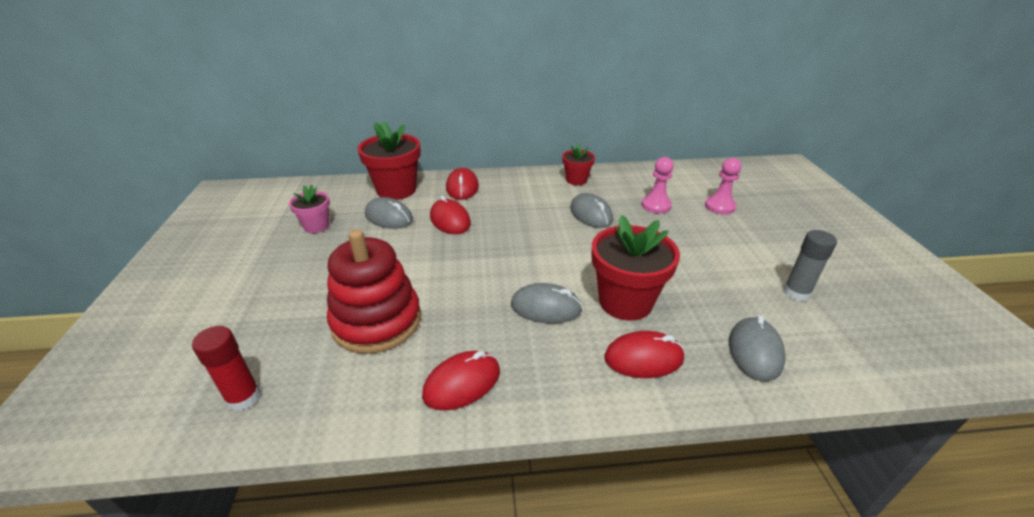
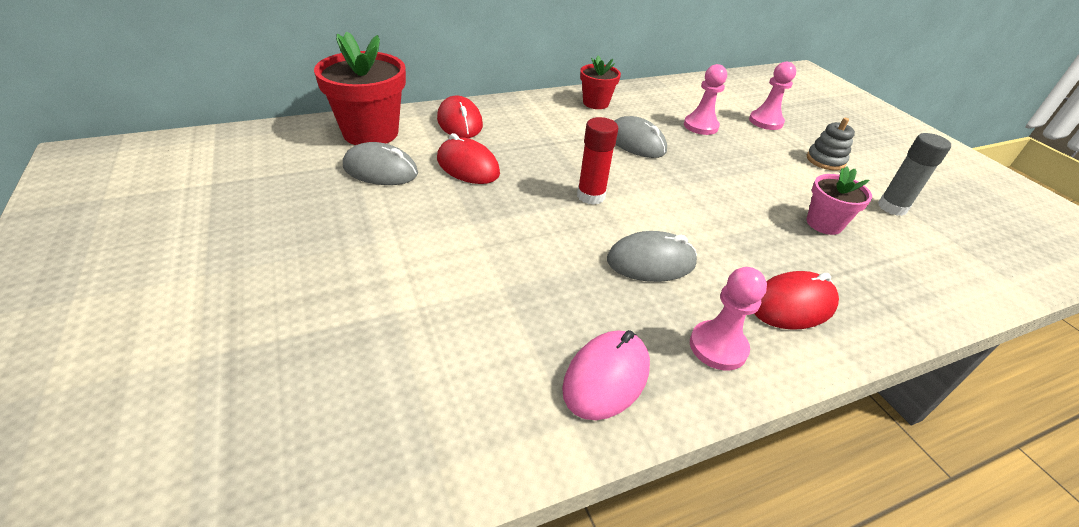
camera: 20 degrees left, 5 degrees up
red glue stick [192,326,261,411] -> red glue stick moved to [577,117,618,205]
pink flower pot [289,185,330,233] -> pink flower pot moved to [807,166,872,235]
red stacking toy [327,229,421,354] -> none
red mouse [422,351,500,411] -> pink mouse [562,330,650,420]
red flower pot [592,215,680,321] -> none
grey mouse [729,315,786,381] -> none
none -> pink pawn [690,267,767,371]
none -> grey stacking toy [807,118,855,171]

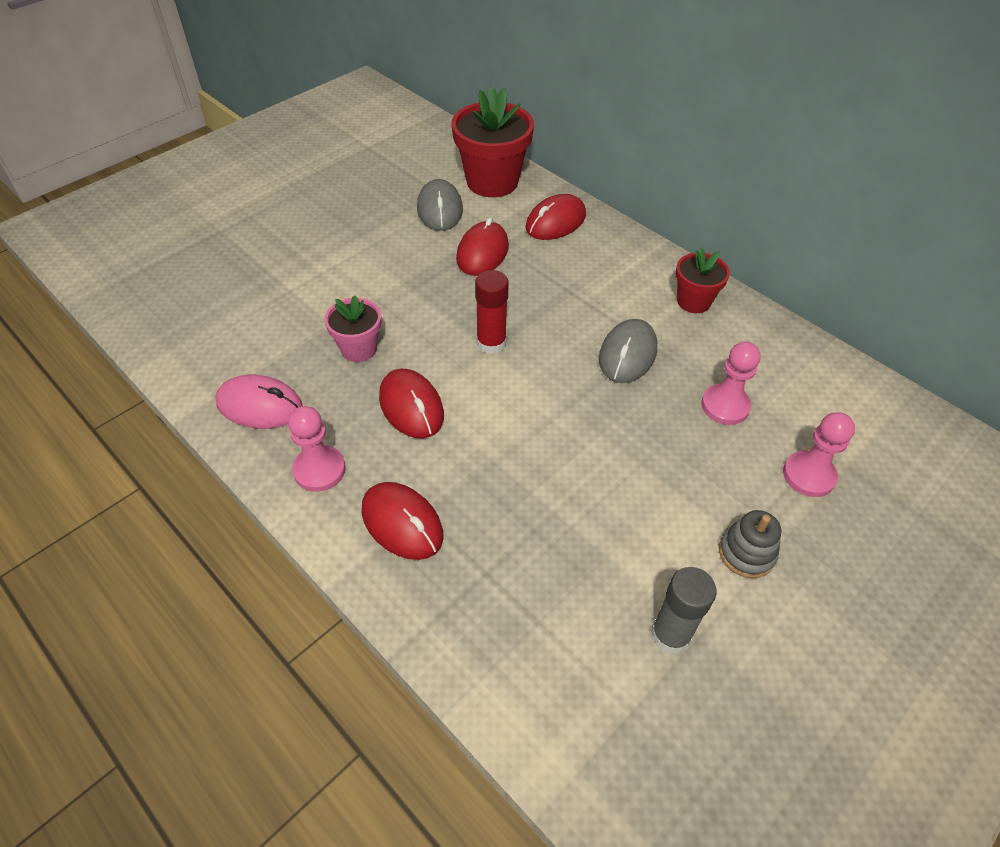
camera: 70 degrees right, 10 degrees up
grey mouse [607,231,697,282] -> red mouse [379,369,444,438]
pink flower pot [807,166,872,235] -> pink flower pot moved to [325,296,382,362]

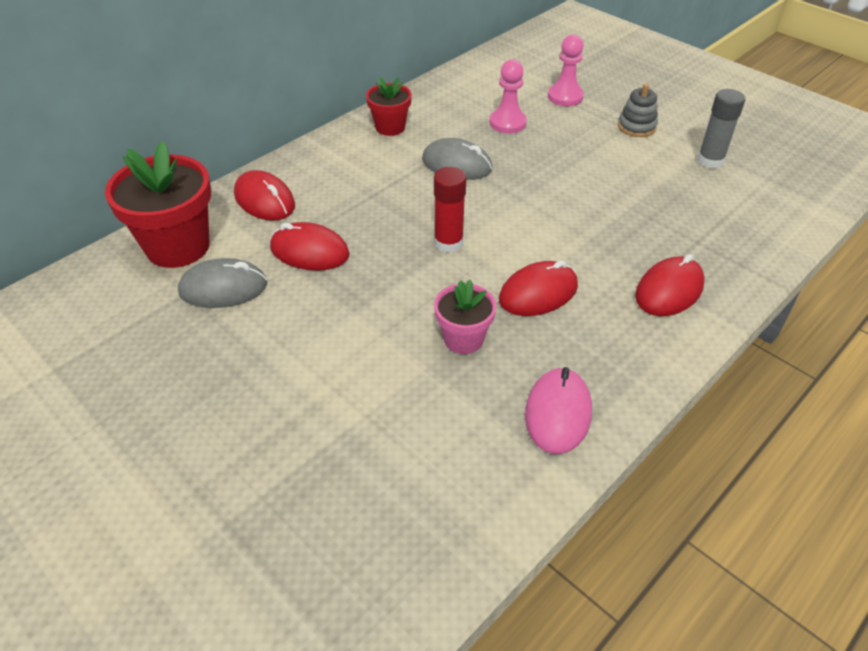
camera: 90 degrees left, 5 degrees down
pink pawn [288,406,346,492] -> none

